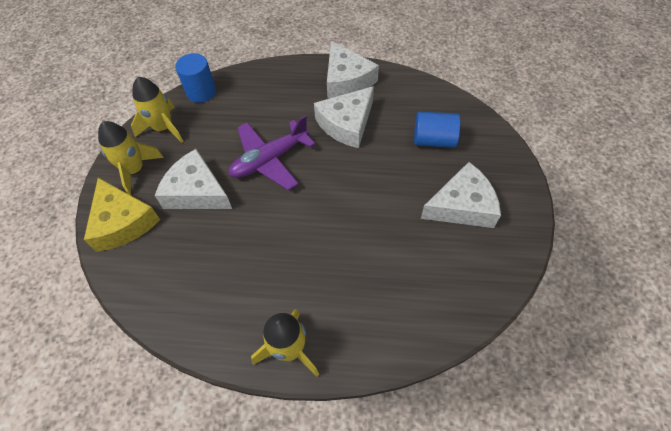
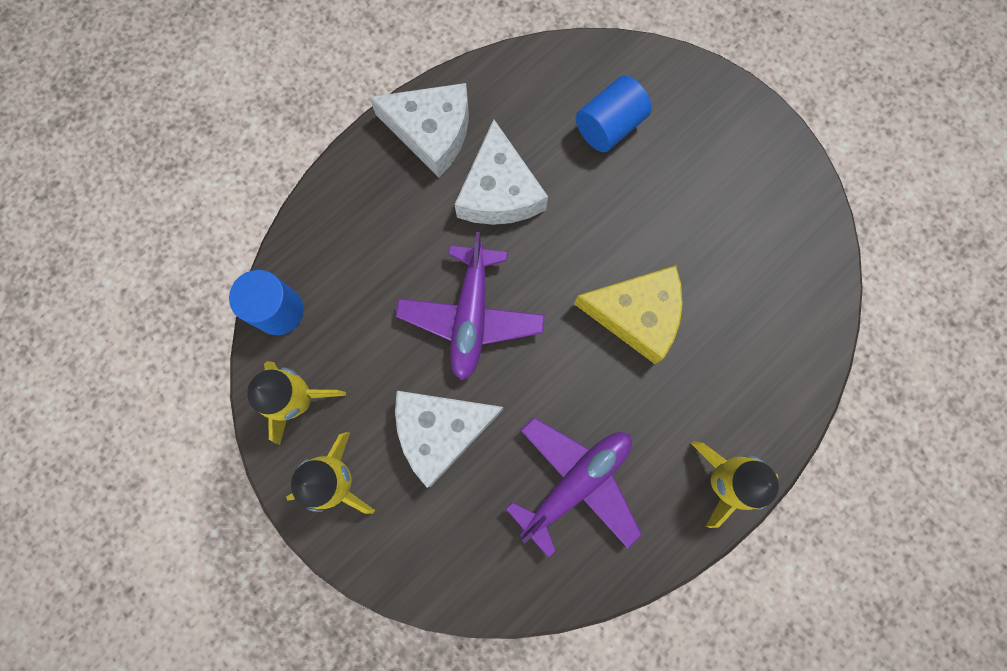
camera: 50 degrees left, 20 degrees up
yellow cheese [84,178,160,252] -> yellow cheese moved to [574,265,683,364]
white cheese [421,162,501,228] -> none
none -> purple plane [506,417,642,558]

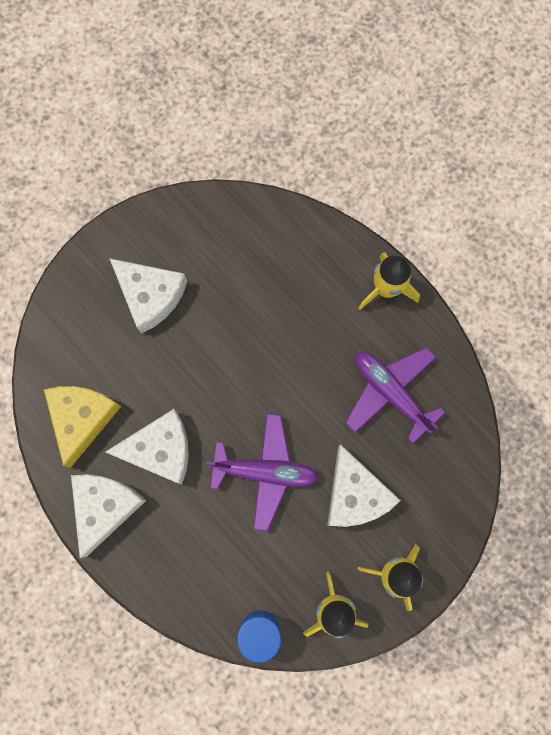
camera: 90 degrees left, 0 degrees up
yellow cheese [574,265,683,364] -> yellow cheese moved to [44,386,121,468]
blue cylinder [576,75,652,152] -> none
none -> white cheese [109,258,187,334]

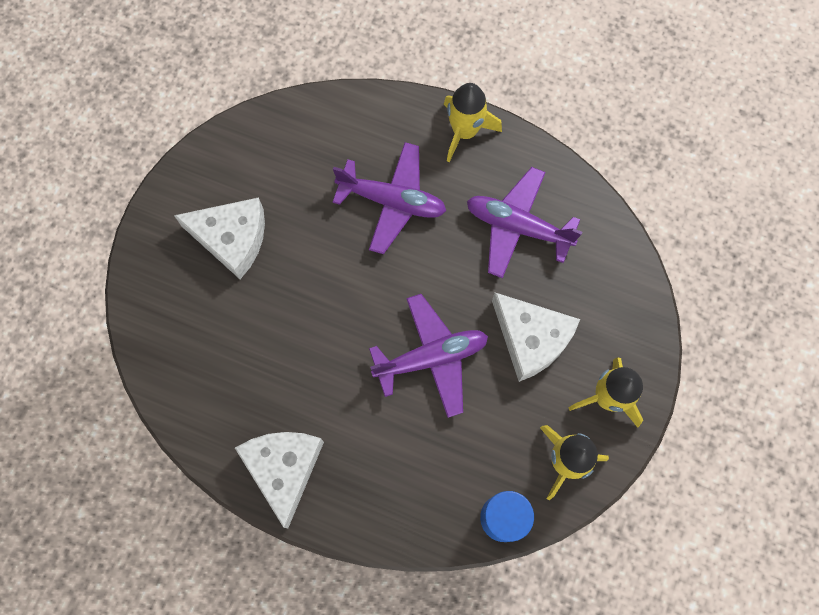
camera: 25 degrees left, 5 degrees down
yellow cheese [44,386,121,468] -> none
white cheese [106,409,189,485] -> none
none -> purple plane [333,142,446,254]

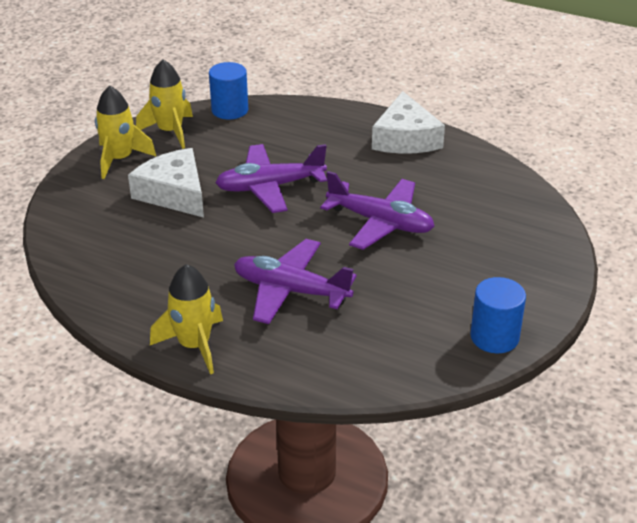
camera: 175 degrees left, 35 degrees down
white cheese [174,197,265,279] -> none
purple plane [467,167,582,278] -> purple plane moved to [320,171,435,250]
none -> blue cylinder [470,277,526,353]

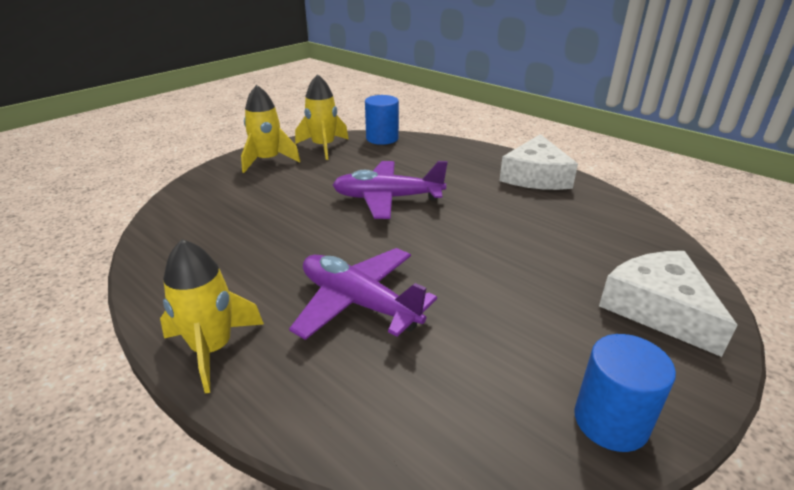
camera: 15 degrees right, 5 degrees down
white cheese [128,148,204,218] -> white cheese moved to [599,251,737,357]
purple plane [320,171,435,250] -> none

